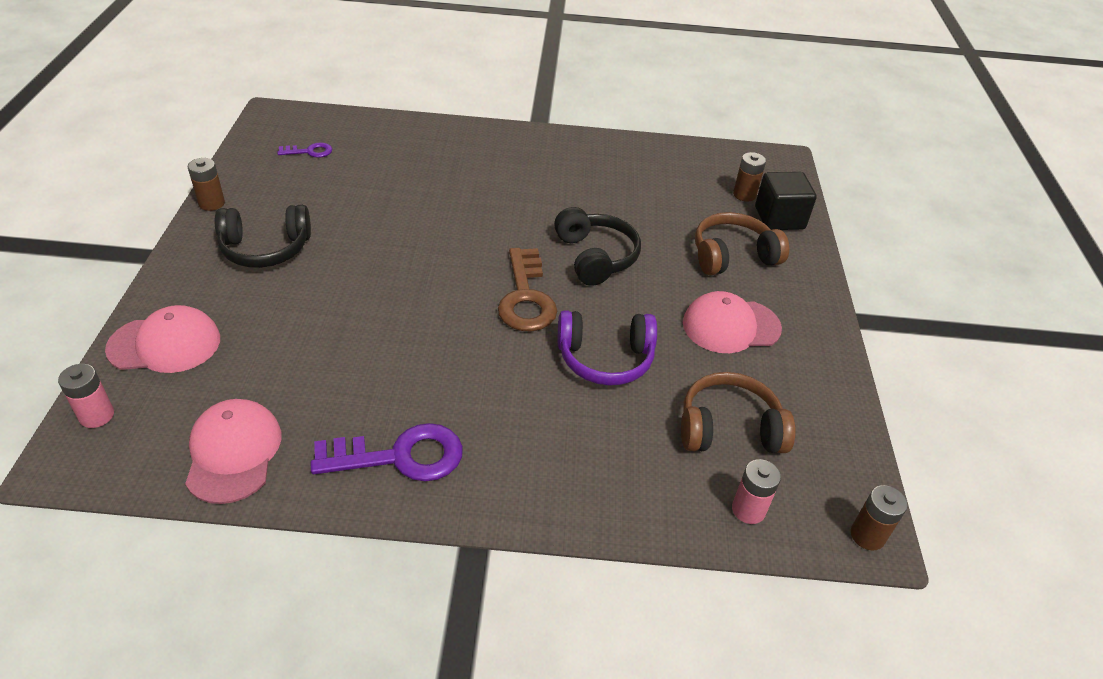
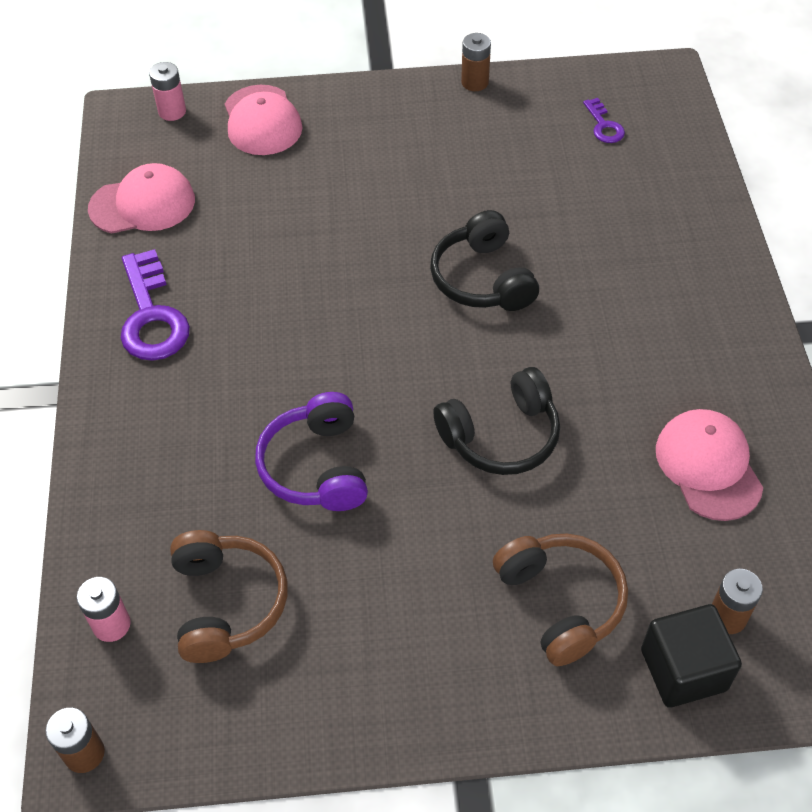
camera: 85 degrees right, 10 degrees up
black headphones [215,205,311,268] -> black headphones moved to [430,210,539,311]
brown key [498,248,557,332] -> none
pink cap [683,291,782,353] -> pink cap moved to [656,409,763,521]

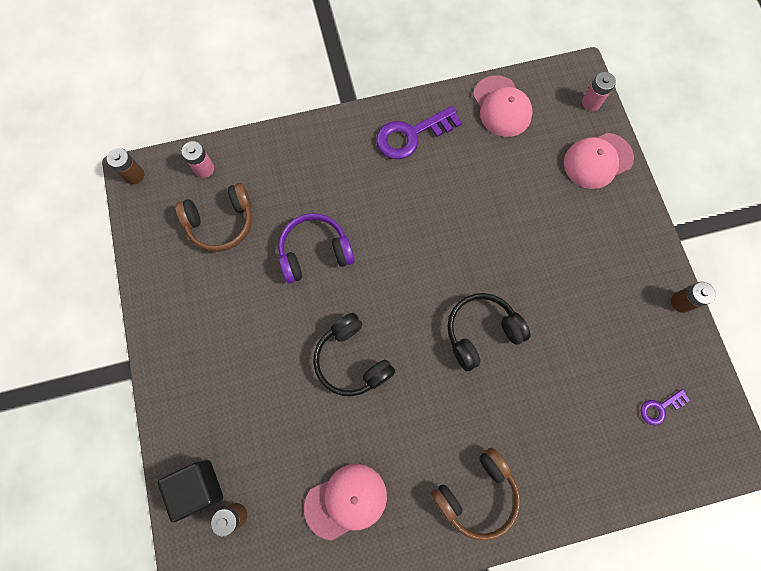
camera: 80 degrees right, 20 degrees up
brown headphones [493,533,628,666] -> brown headphones moved to [431,448,520,541]

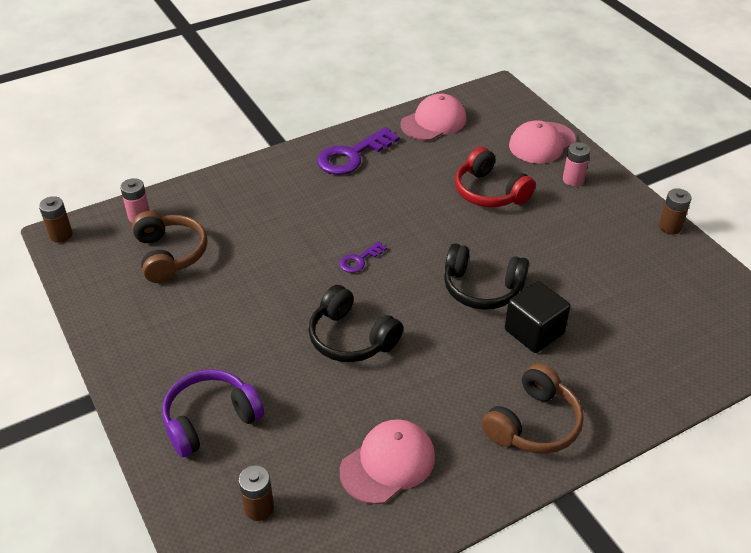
camera: 15 degrees left, 30 degrees down
black cube [158,460,223,522] -> black cube moved to [505,281,571,353]
brown headphones [175,183,252,252] -> brown headphones turned 75 degrees counterclockwise [132,211,208,283]
purple headphones [278,213,355,284] -> purple headphones moved to [162,369,264,457]
black headphones [448,293,531,371] -> black headphones turned 120 degrees counterclockwise [444,243,529,310]
pink cap [473,76,533,137] -> pink cap turned 90 degrees counterclockwise [401,94,467,140]
pink battery [582,72,616,111] -> pink battery moved to [563,142,590,186]
purple key [641,389,690,426] -> purple key moved to [339,241,387,273]
none -> red headphones [455,147,536,207]

